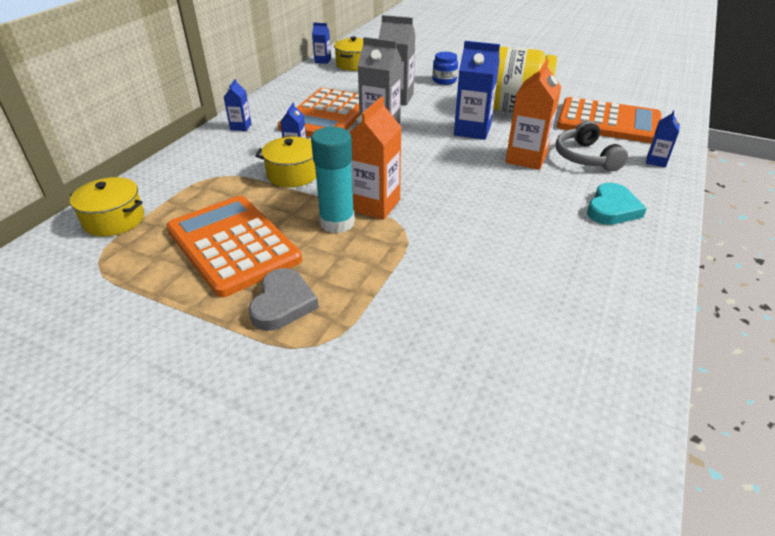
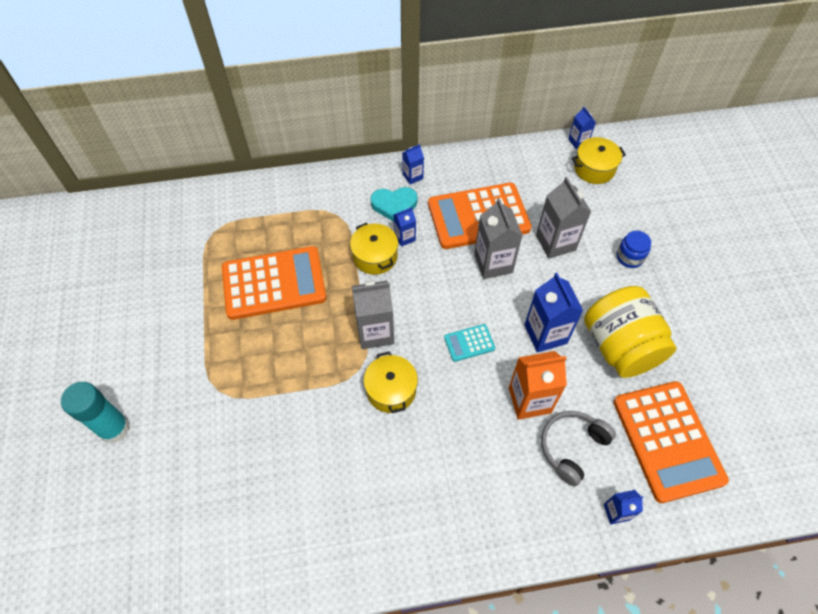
camera: 55 degrees right, 20 degrees up
yellow pot [70,177,144,237] -> yellow pot moved to [363,351,418,413]
orange calculator [166,196,302,297] -> orange calculator turned 60 degrees clockwise [222,246,327,320]
grey heart [249,268,319,331] -> none
turquoise glue stick [311,127,355,233] -> turquoise glue stick moved to [61,382,130,443]
orange carton [349,97,402,220] -> grey carton [352,280,394,349]
turquoise heart [587,183,647,225] -> turquoise heart moved to [371,187,418,222]
none -> turquoise calculator [444,324,495,362]

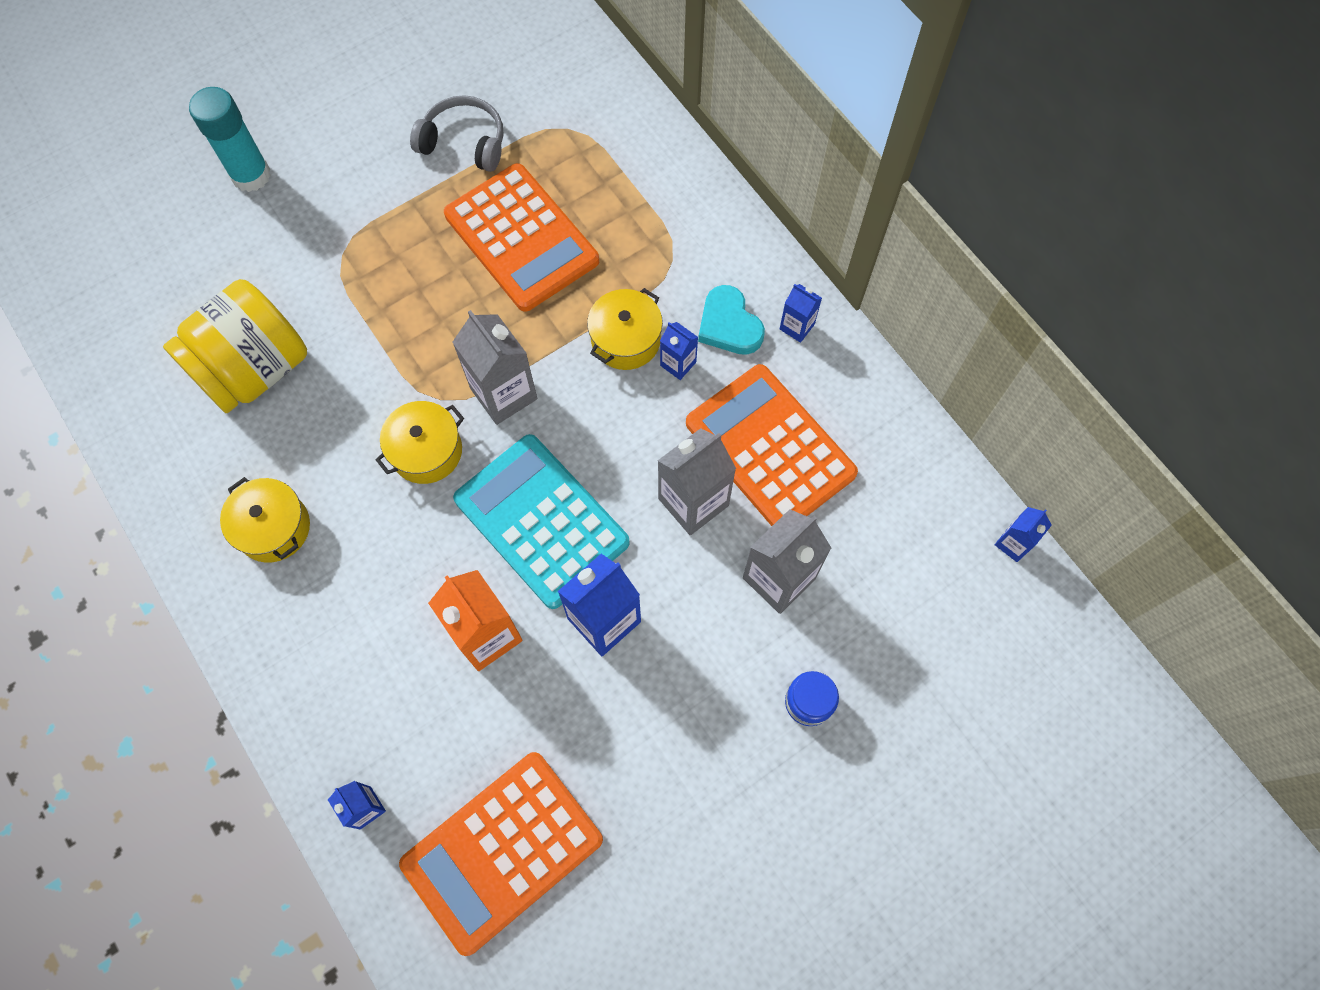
camera: 65 degrees right, 10 degrees up
turquoise calculator [444,324,495,362] -> turquoise calculator [453,434,630,609], size x2.28
grey headphones [541,411,616,486] -> grey headphones moved to [410,95,503,172]
yellow pot [572,137,626,184] -> yellow pot moved to [220,477,310,562]
yellow jar [584,286,676,378] -> yellow jar moved to [163,279,307,413]

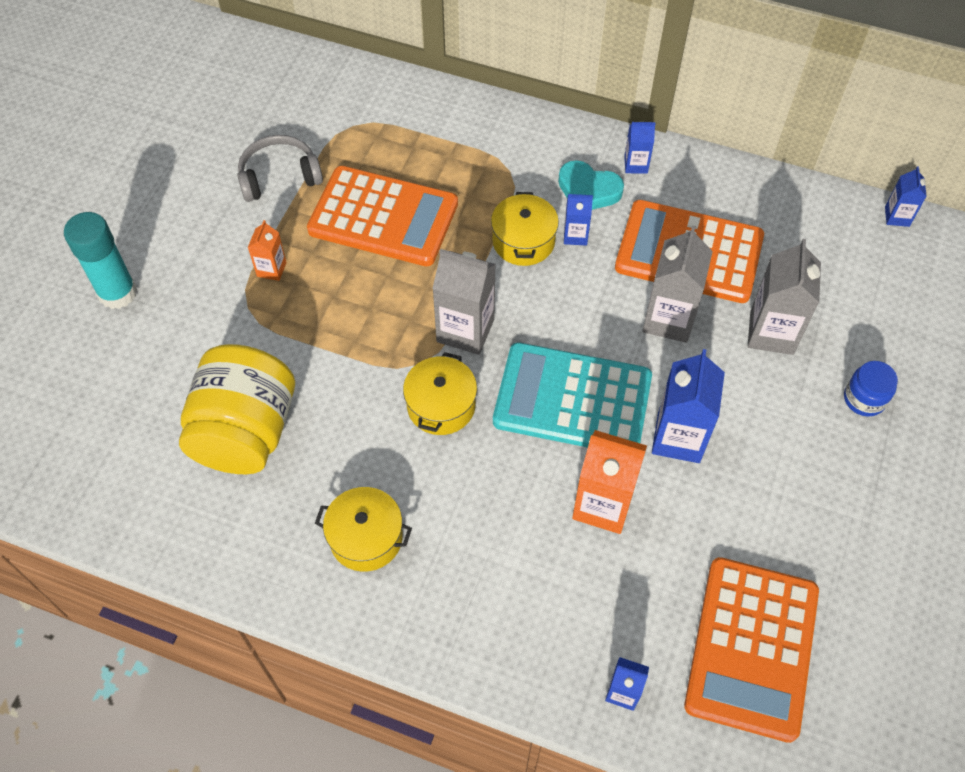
camera: 35 degrees left, 10 degrees down
none -> orange carton [248,220,287,281]

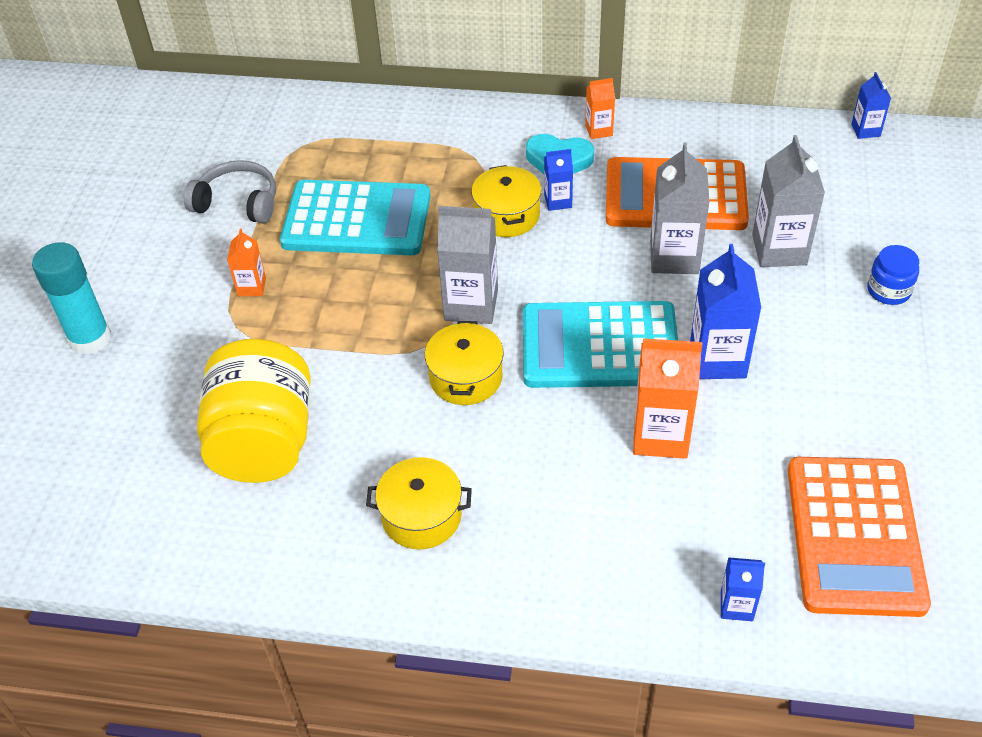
camera: 10 degrees left, 10 degrees down
grey headphones [237,135,323,202] -> grey headphones turned 45 degrees clockwise [184,160,276,224]
orange calculator [307,166,458,266] -> turquoise calculator [280,180,431,255]
blue carton [624,122,656,174] -> orange carton [585,78,615,139]

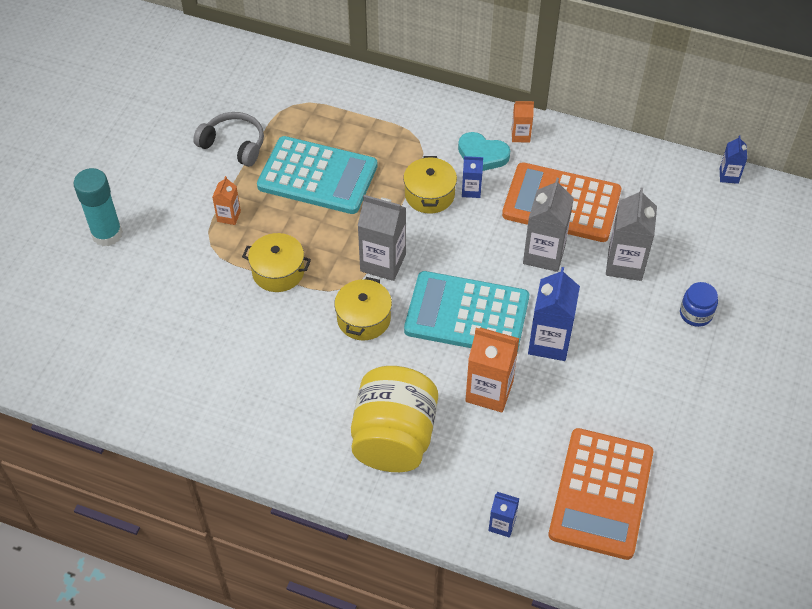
camera: 10 degrees right, 5 degrees up
yellow jar [197,339,311,483] -> yellow jar moved to [351,366,438,472]
yellow pot [366,457,472,550] -> yellow pot moved to [242,233,311,292]

